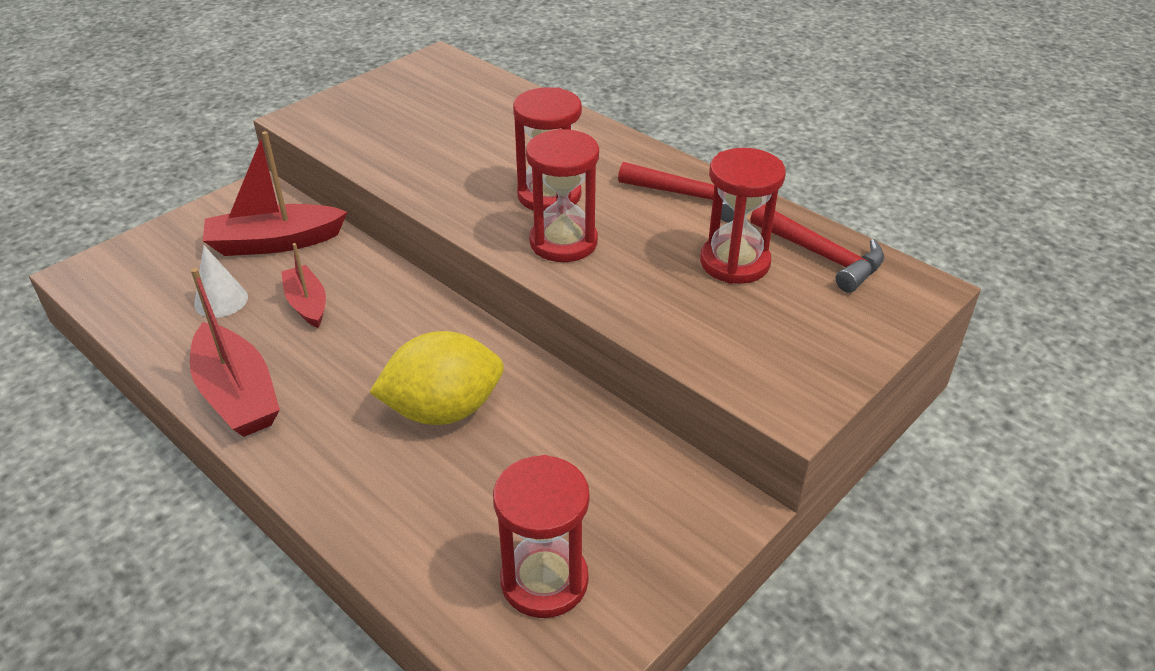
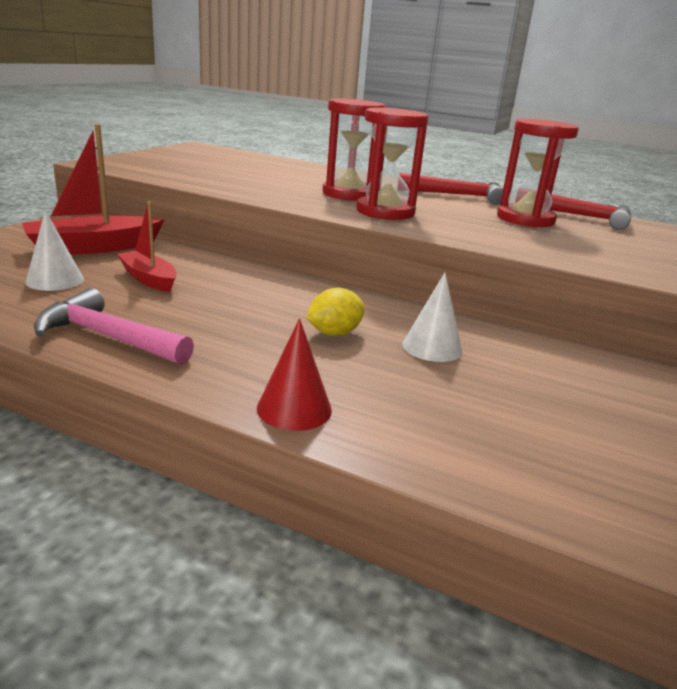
camera: 20 degrees left, 15 degrees down
red boat [190,268,280,437] -> pink hammer [34,288,194,365]
yellow lemon [369,331,504,425] -> yellow lemon [306,288,365,336], size x0.52
red hourglass [493,455,590,618] -> none
none -> red cone [257,318,332,431]
none -> white cone [402,273,462,362]

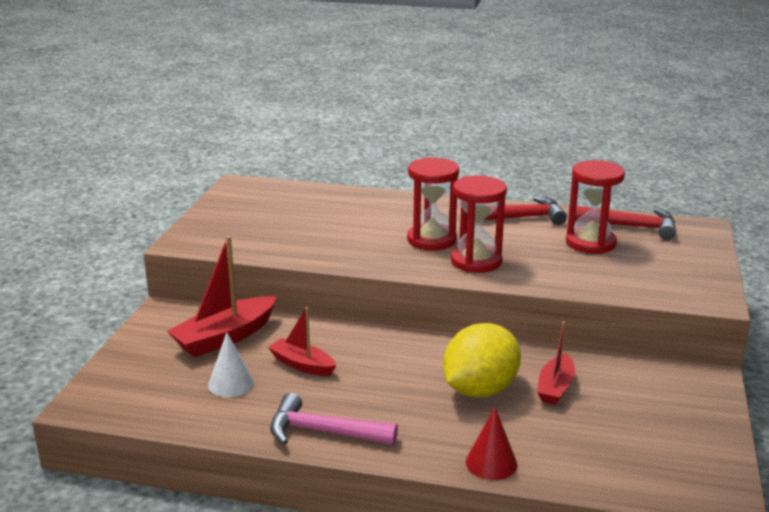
camera: 10 degrees left, 0 degrees up
yellow lemon [306,288,365,336] -> yellow lemon [443,323,521,398], size x1.93
white cone [402,273,462,362] -> red boat [537,321,575,405]

